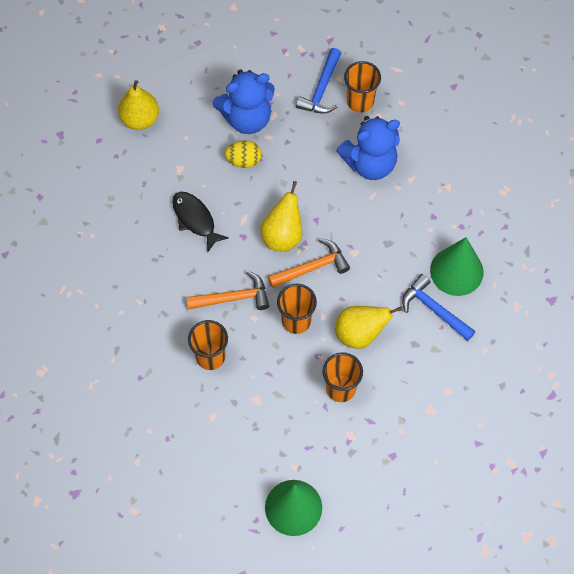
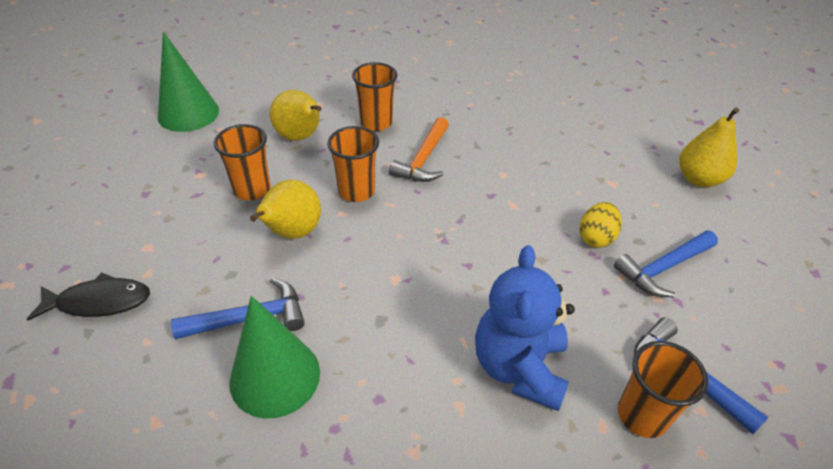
camera: 120 degrees right, 20 degrees down
black fish [172,192,229,252] -> black fish moved to [27,272,150,321]
blue teddy bear [213,69,275,134] -> blue hammer [614,230,718,297]
yellow pear [260,181,302,252] -> yellow pear moved to [270,90,322,141]
orange hammer [268,238,350,288] -> none

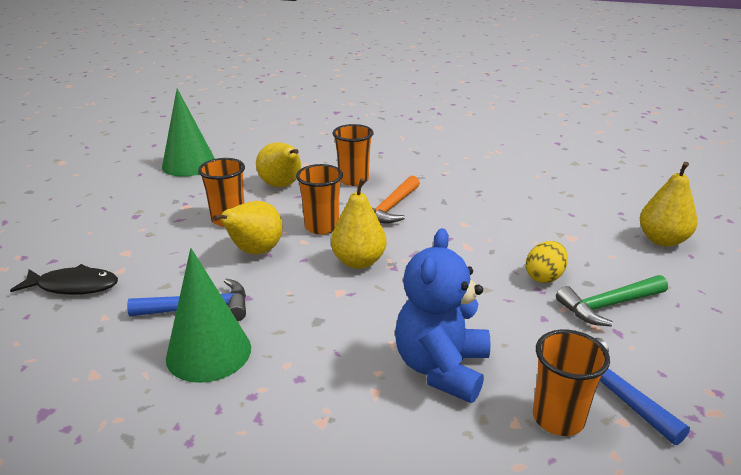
camera: 10 degrees right, 15 degrees down
blue hammer [614,230,718,297] -> green hammer [556,275,668,327]
none -> yellow pear [331,178,386,269]

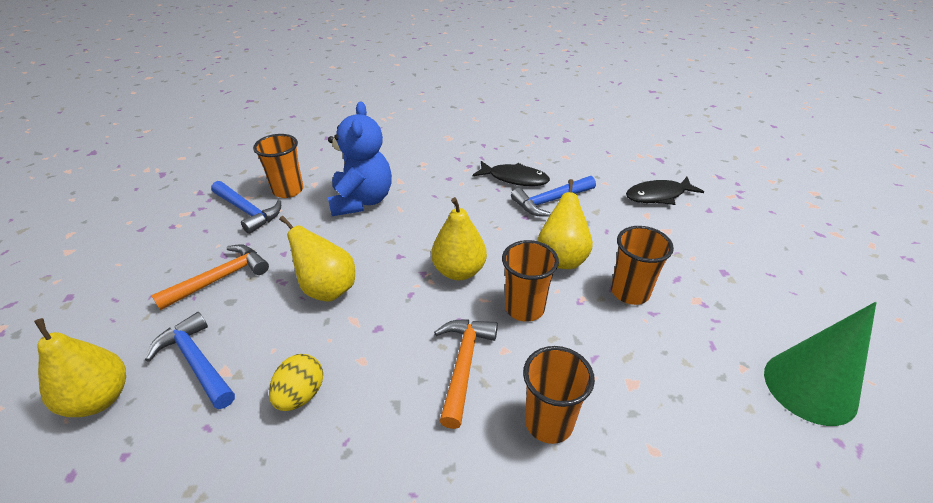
camera: 160 degrees right, 10 degrees up
green cone [166,248,251,383] -> black fish [473,161,550,186]
yellow pear [256,142,301,187] -> yellow pear moved to [279,216,355,302]
yellow egg [526,241,568,283] -> yellow egg moved to [269,354,323,411]
green hammer [556,275,668,327] -> orange hammer [151,244,269,310]
none -> blue hammer [145,312,235,409]

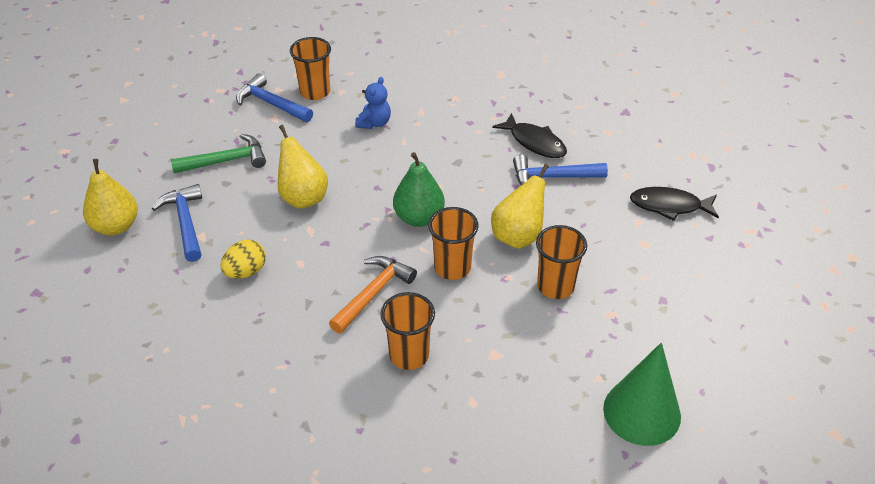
camera: 25 degrees right, 5 degrees up
orange hammer [151,244,269,310] -> green hammer [171,134,266,173]
blue hammer [211,181,281,234] -> blue hammer turned 150 degrees clockwise [236,73,313,122]
blue teddy bear [328,102,392,216] -> blue teddy bear [355,77,391,129], size x0.53
yellow pear [431,197,487,280] -> green pear [393,152,445,227]

